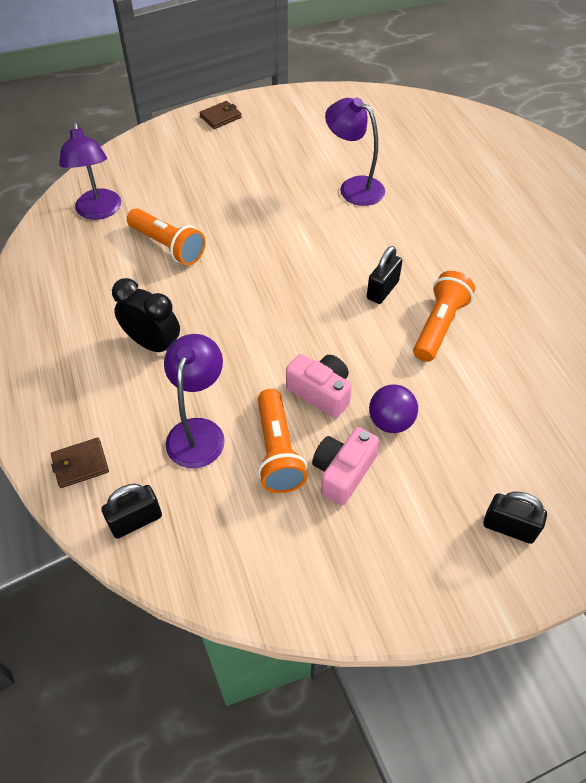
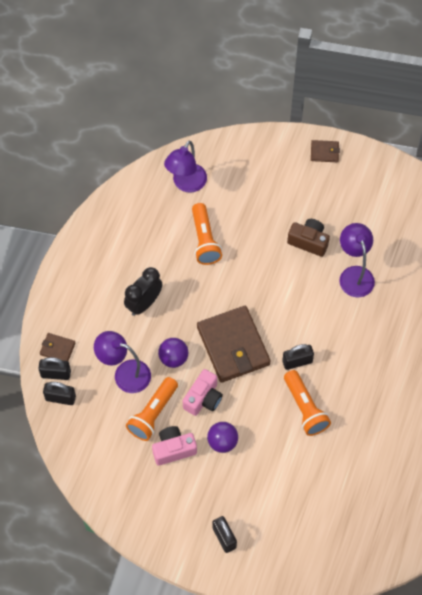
camera: 40 degrees right, 10 degrees up
black clock [112,278,180,352] -> black clock turned 120 degrees counterclockwise [124,267,162,316]
purple lamp [164,334,225,468] -> purple lamp turned 120 degrees counterclockwise [94,331,151,393]
pink camera [286,354,352,418] -> pink camera turned 45 degrees clockwise [183,369,223,416]
orange flashlight [413,271,475,362] -> orange flashlight turned 90 degrees clockwise [284,370,331,436]
none -> black padlock [38,357,71,380]
none -> purple ball [158,338,188,368]
none -> brown wallet [197,306,271,383]
none -> brown camera [287,219,330,257]

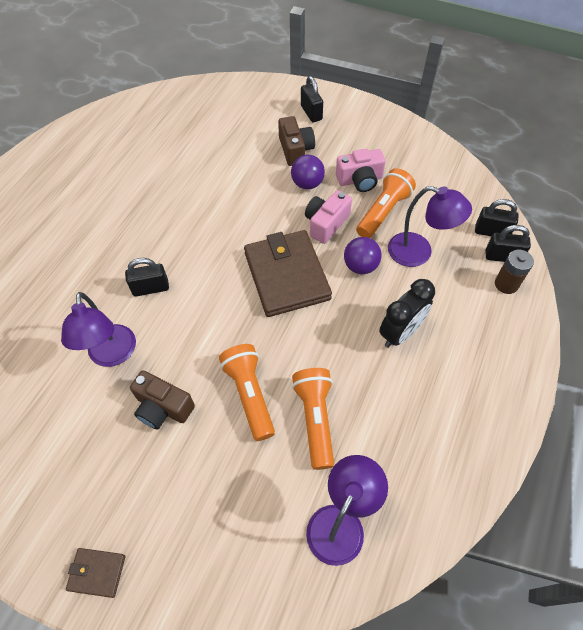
camera: 175 degrees left, 5 degrees down
brown wallet [40,333,76,361] -> brown battery [495,250,534,294]
black padlock [282,344,314,370] -> black padlock moved to [125,258,169,297]
orange flashlight [284,370,331,436] -> orange flashlight moved to [219,344,275,441]
none -> brown camera [278,116,315,166]

